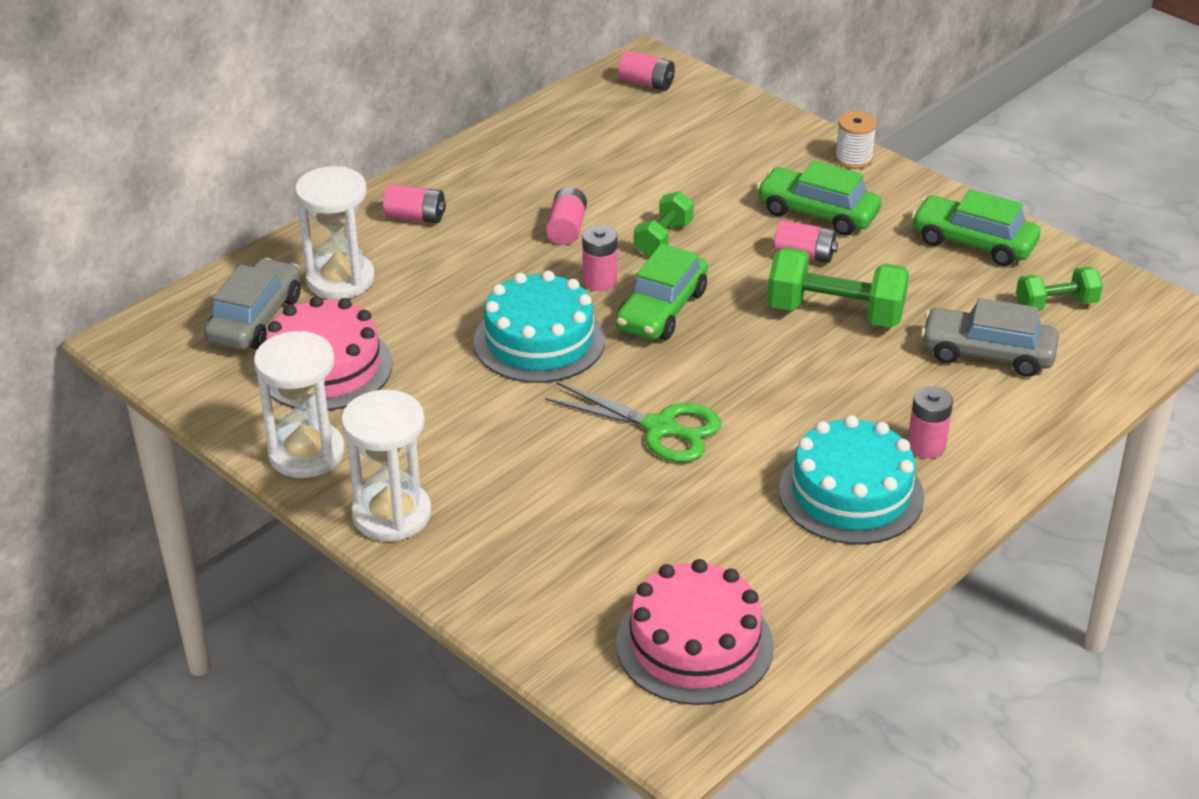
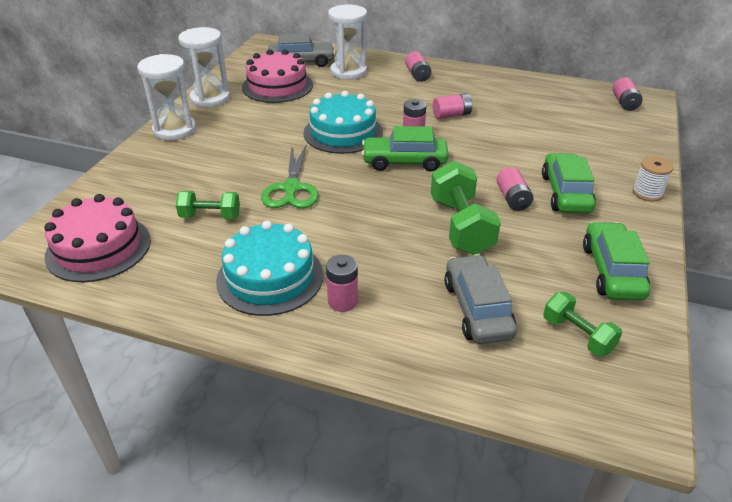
camera: 65 degrees right, 0 degrees up
green dumbbell [634,191,694,257] -> green dumbbell moved to [176,191,240,219]

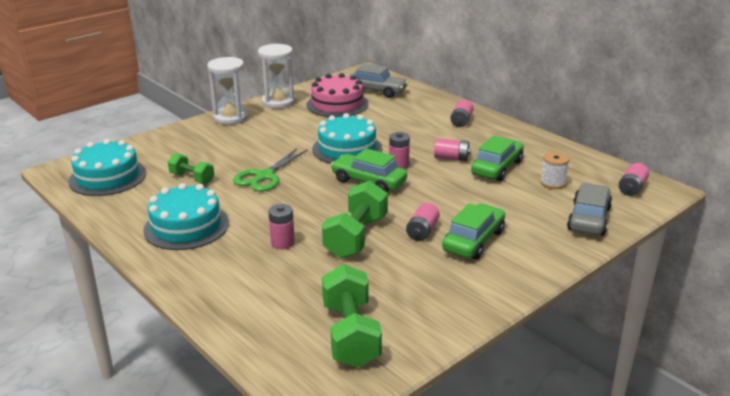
camera: 30 degrees right, 10 degrees down
pink cake [44,194,151,282] -> turquoise cake [68,139,146,196]
pink battery [326,255,358,312] -> pink battery moved to [268,204,295,249]
white hourglass [328,5,367,80] -> none
grey car [444,254,517,344] -> grey car moved to [567,183,612,236]
green dumbbell [543,292,622,356] -> green dumbbell [322,264,382,368], size x1.68
green car [583,222,650,300] -> green car moved to [471,136,524,181]
white spool [633,156,674,202] -> white spool moved to [541,152,569,189]

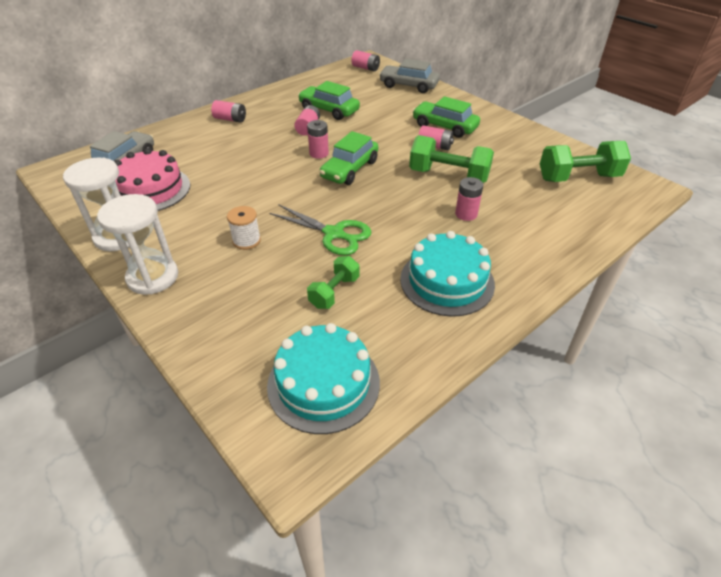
camera: 90 degrees left, 15 degrees up
turquoise cake [312,113,382,164] -> none
white spool [541,152,569,189] -> white spool moved to [227,206,261,250]

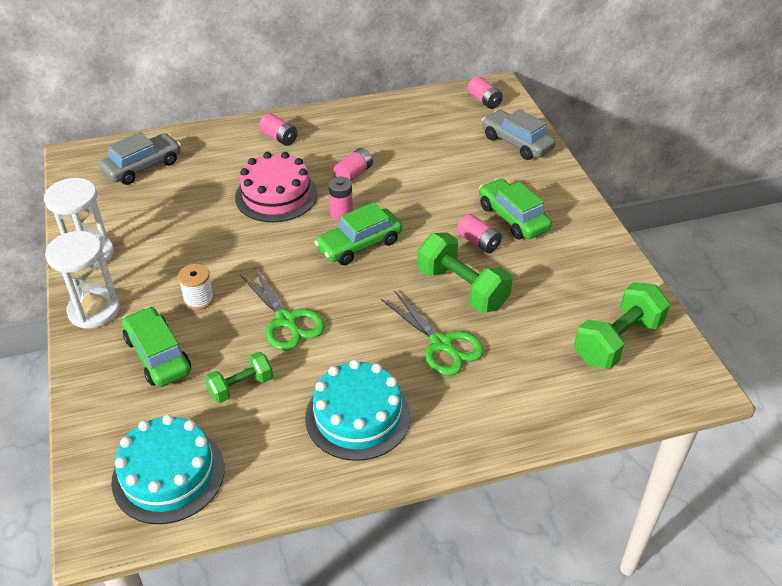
camera: 25 degrees right, 0 degrees up
pink cake [111,148,190,211] -> pink cake moved to [235,152,318,222]
green car [298,81,360,120] -> green car moved to [122,306,191,387]
pink battery [455,177,483,221] -> green scissors [381,290,484,376]
green dumbbell [540,141,631,182] -> green dumbbell turned 60 degrees counterclockwise [574,282,670,369]

